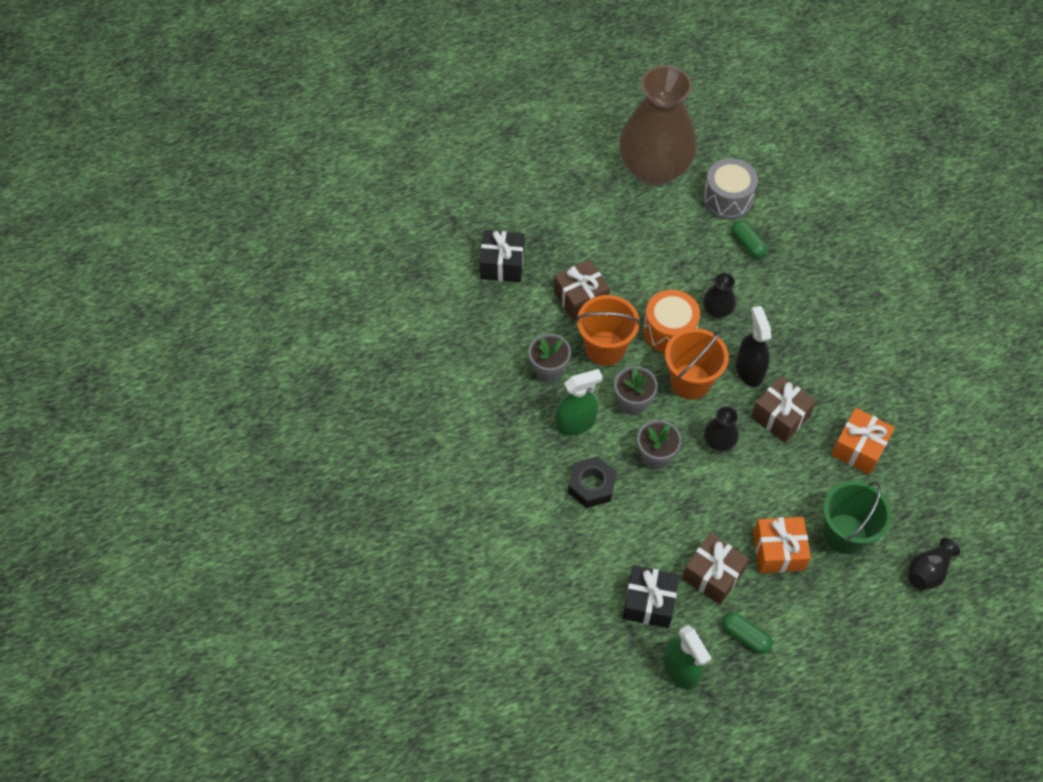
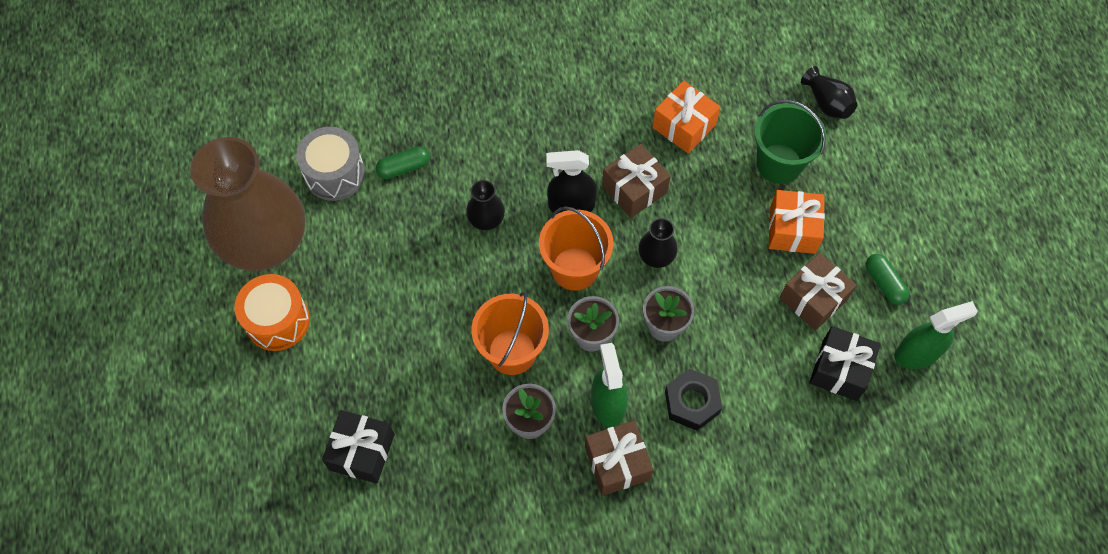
camera: 80 degrees left, 5 degrees up
brown gift [554,260,610,321] -> brown gift moved to [585,420,653,496]
orange drum [643,290,700,354] -> orange drum moved to [235,274,310,351]
green capsule [722,612,773,654] -> green capsule turned 75 degrees counterclockwise [866,254,910,305]

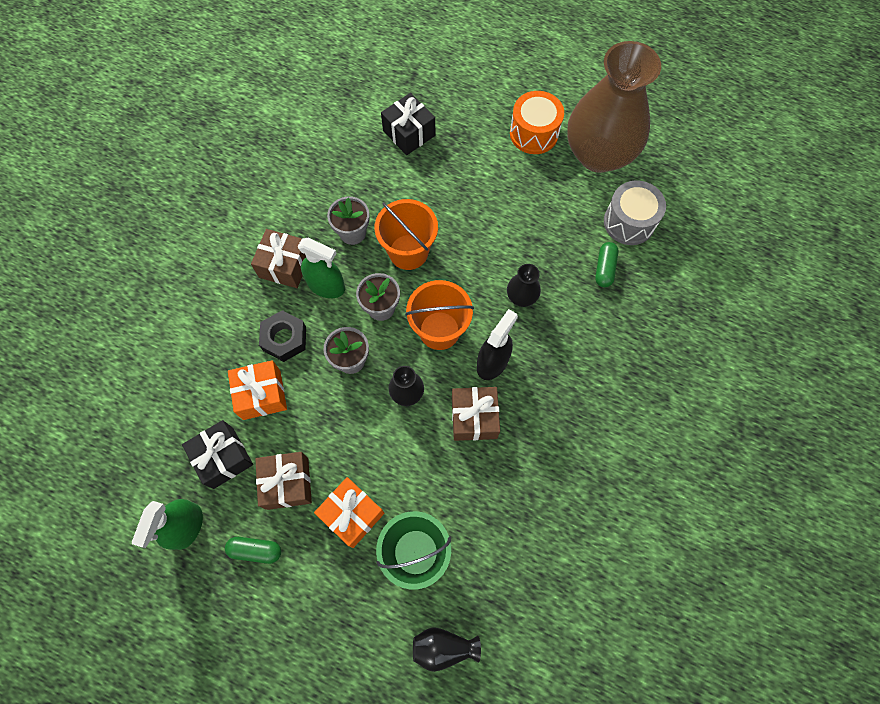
camera: 125 degrees right, 5 degrees up
orange gift [653,81,720,154] -> orange gift moved to [228,360,287,420]

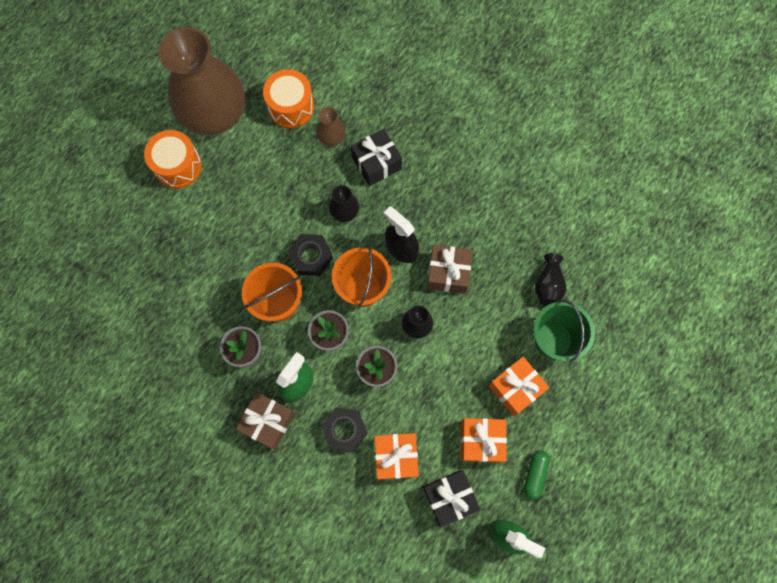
camera: 80 degrees left, 5 degrees up
brown gift [255,452,312,510] -> orange gift [461,418,507,462]
black gift [381,93,435,155] -> black gift moved to [351,129,402,186]
black vase [413,627,481,672] -> black vase moved to [535,253,566,306]
green capsule [595,242,619,287] -> brown vase [316,107,346,146]
grey drum [604,180,666,245] -> orange drum [263,69,314,128]
none -> black nut [288,234,333,276]

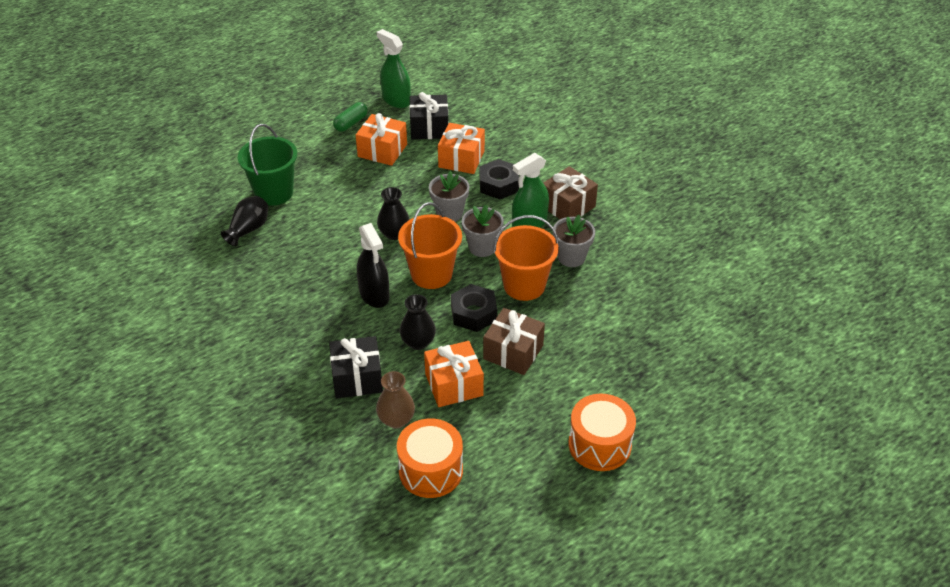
camera: 160 degrees left, 30 degrees down
brown vase [158,27,245,135] -> none
brown gift [427,245,473,294] -> brown gift moved to [483,308,545,375]
orange gift [488,357,549,416] -> orange gift moved to [424,341,484,407]

